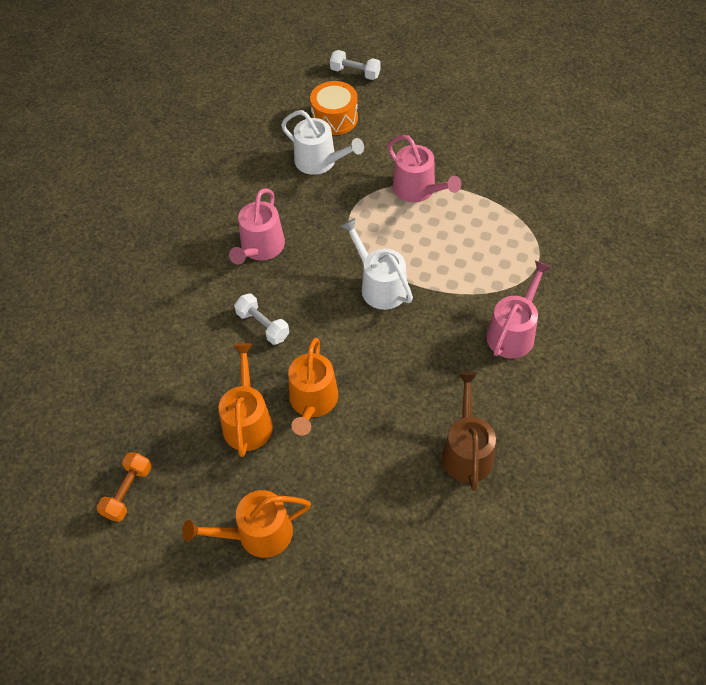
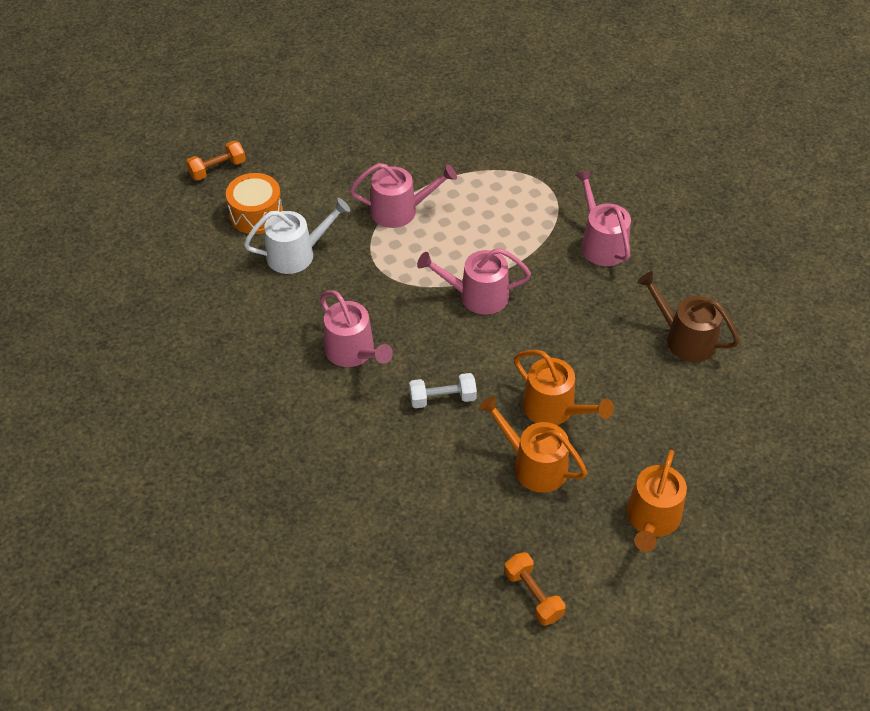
camera: 55 degrees left, 5 degrees down
white dumbbell [330,50,381,80] -> orange dumbbell [186,141,246,180]
white watering can [340,218,413,310] -> pink watering can [417,248,531,315]

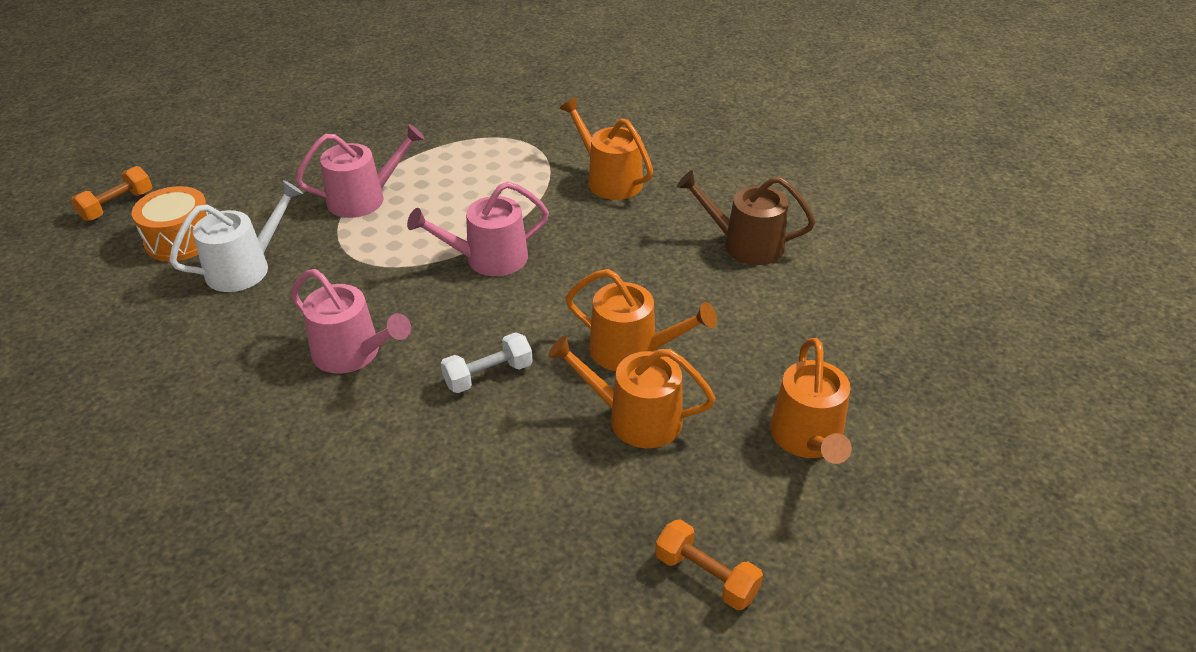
camera: 20 degrees left, 10 degrees down
pink watering can [575,170,631,266] -> orange watering can [560,97,653,200]

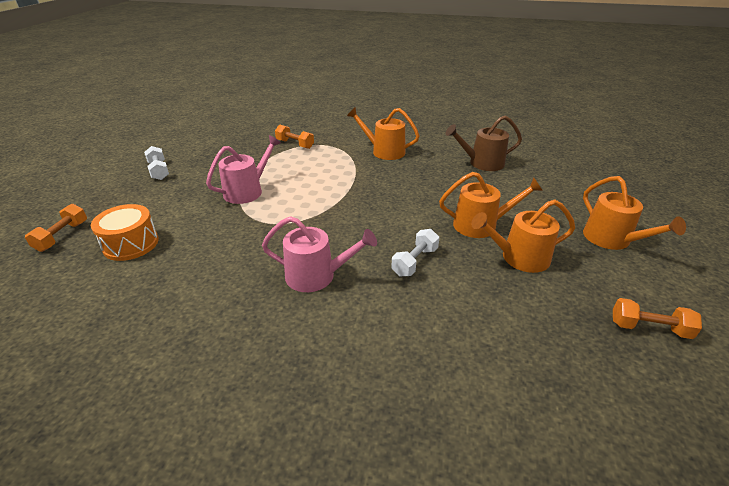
camera: 25 degrees left, 5 degrees down
white watering can [169,180,303,292] -> none
pink watering can [407,181,549,276] -> none
none -> white dumbbell [144,146,169,180]
none -> orange dumbbell [275,125,314,149]

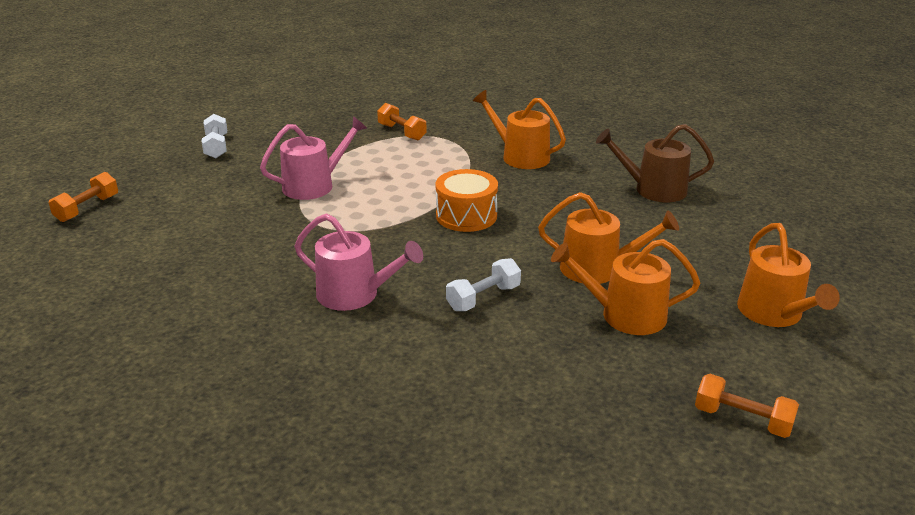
camera: 15 degrees right, 5 degrees down
orange drum [91,204,159,261] -> orange drum moved to [435,169,498,232]

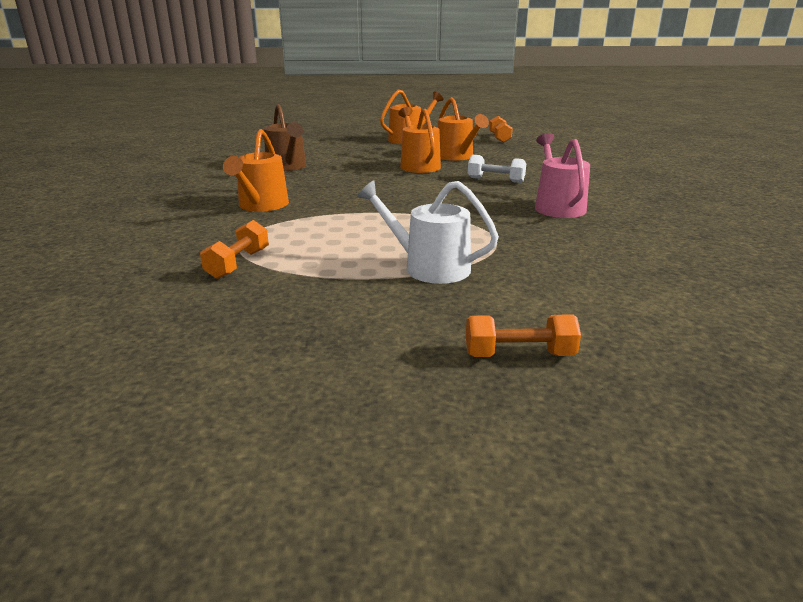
camera: 120 degrees left, 5 degrees down
orange dumbbell [48,172,118,222] -> orange dumbbell moved to [466,314,581,357]
white dumbbell [202,114,227,158] -> none
pink watering can [260,116,367,200] -> white watering can [357,180,499,284]
orange drum [435,169,498,232] -> none

